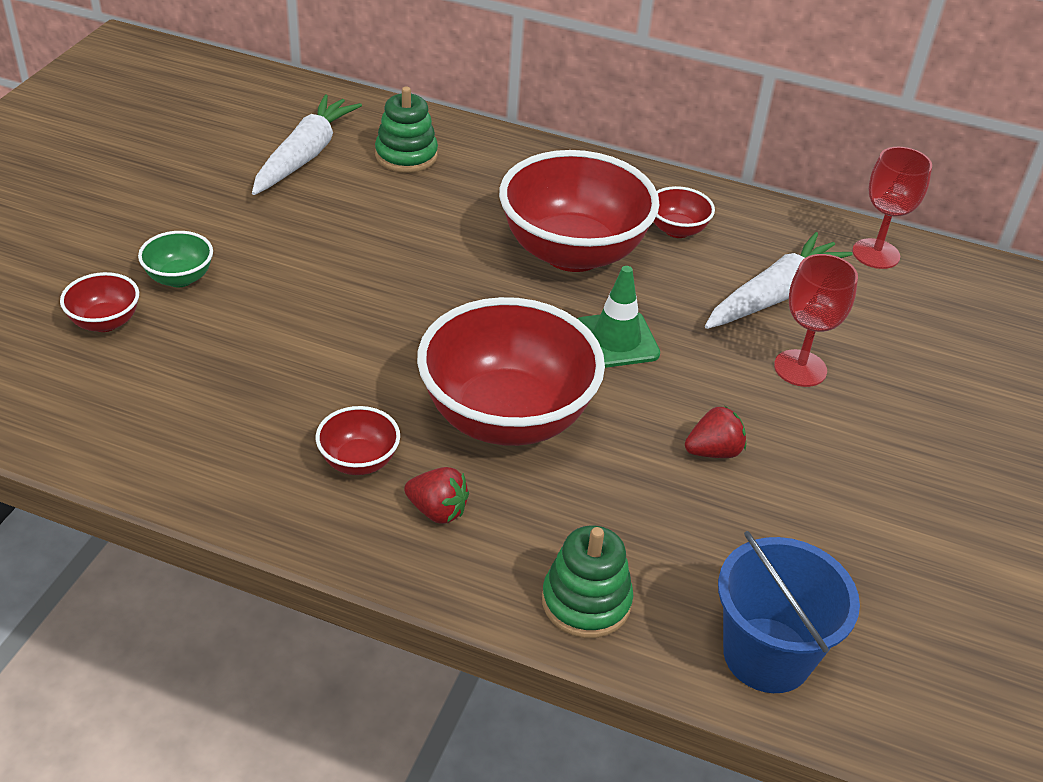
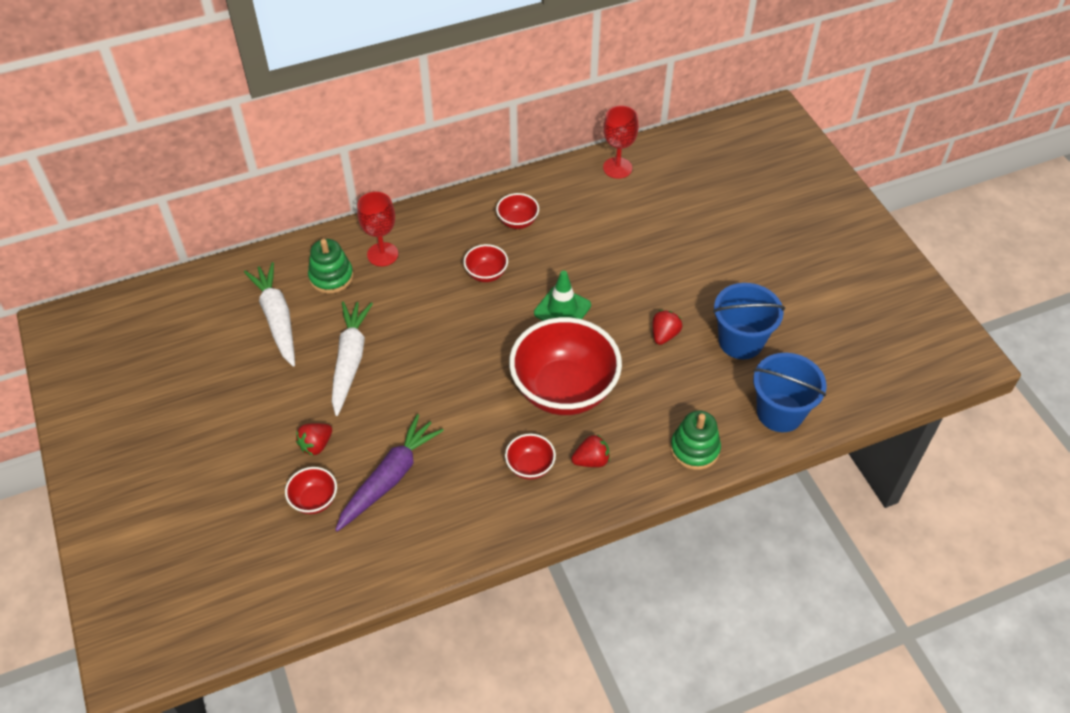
camera: 40 degrees left, 10 degrees up
green bowl [138,231,213,287] -> red strawberry [296,423,332,455]
red bowl [499,150,660,272] -> red bowl [463,244,508,282], size x0.44
white carrot [705,232,852,329] -> white carrot moved to [332,301,373,416]
red goblet [774,254,858,387] -> red goblet moved to [357,192,398,266]
none -> purple carrot [335,414,444,532]
none -> blue bucket [713,283,785,359]

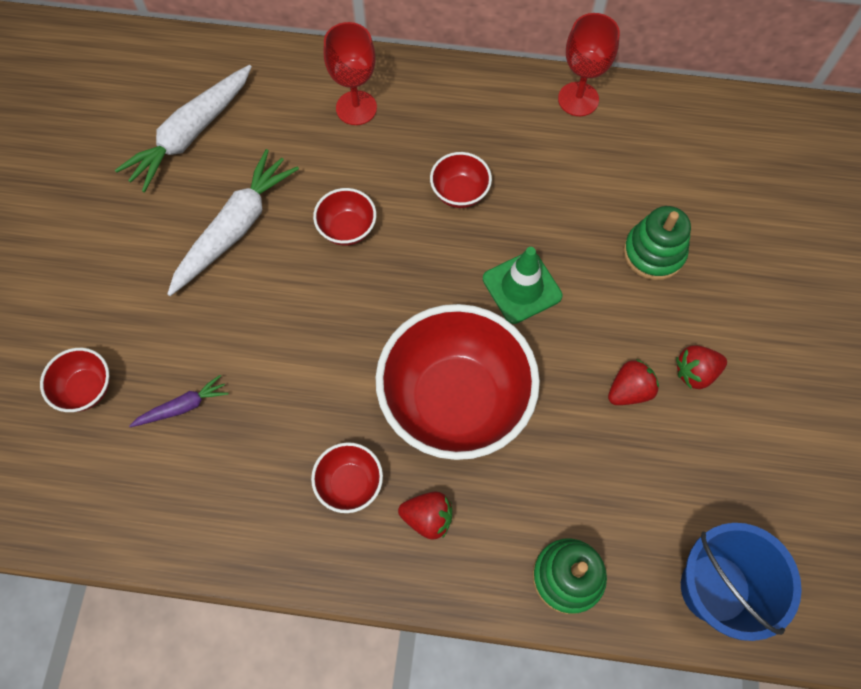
camera: 30 degrees right, 15 degrees up
white carrot [244,262,295,367] -> white carrot turned 150 degrees counterclockwise [115,65,252,192]
red strawberry [296,423,332,455] -> red strawberry moved to [676,345,727,389]
green stacking toy [308,239,353,294] -> green stacking toy moved to [623,206,691,280]
purple carrot [335,414,444,532] -> purple carrot [129,375,229,427], size x0.50
red bowl [496,193,539,229] -> red bowl moved to [313,188,376,246]
red goblet [603,106,639,179] -> red goblet moved to [558,13,620,116]
blue bucket [713,283,785,359] -> none

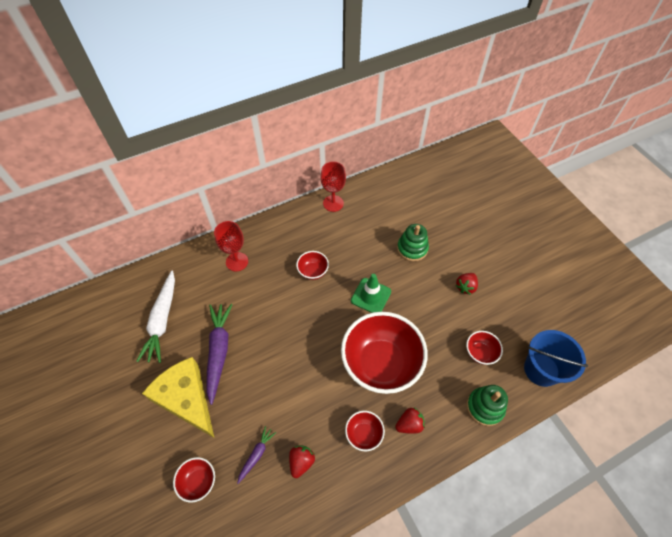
camera: 35 degrees left, 10 degrees down
white carrot [167,149,299,296] -> purple carrot [207,304,233,405]
red bowl [313,188,376,246] -> red bowl moved to [466,331,503,365]
red strawberry [608,359,659,405] -> red strawberry moved to [289,445,315,478]
none -> yellow cheese [142,357,214,438]

